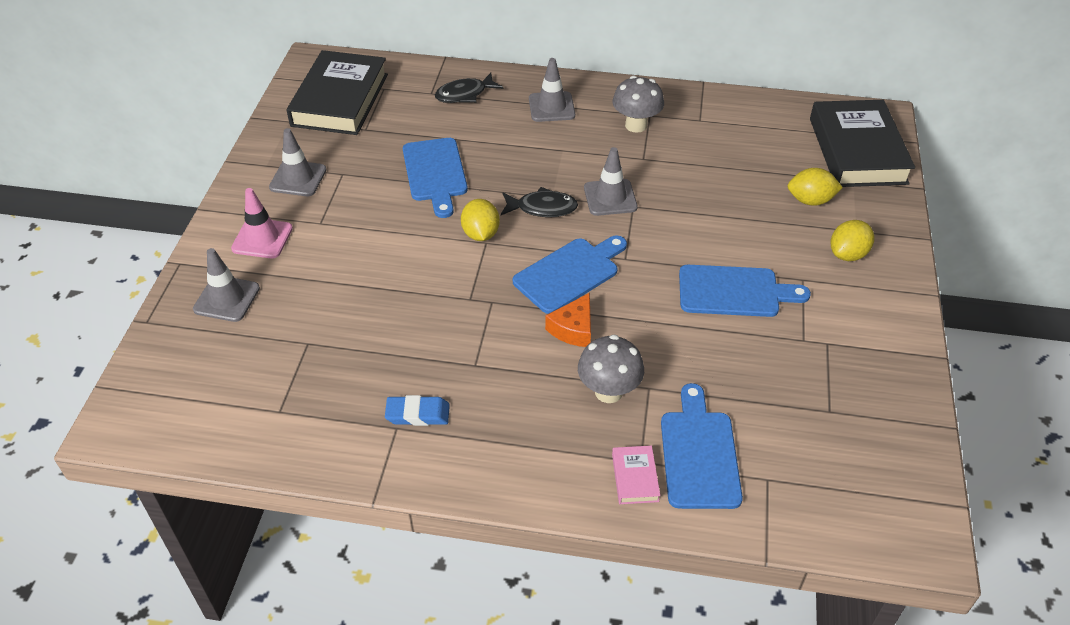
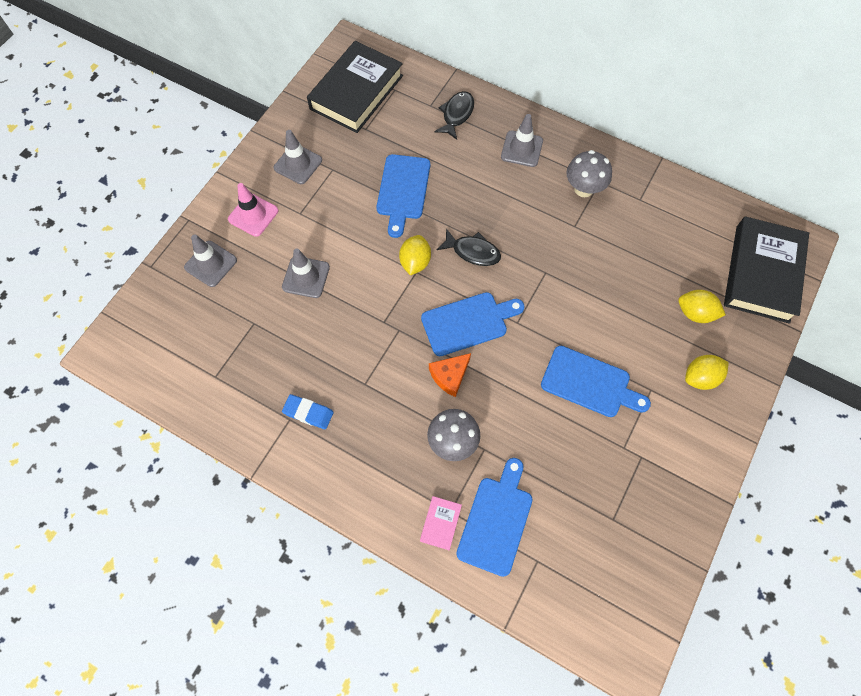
camera: 20 degrees right, 20 degrees up
black fish [435,73,503,103] -> black fish turned 120 degrees clockwise [434,91,474,140]
grey traffic cone [584,147,638,216] -> grey traffic cone moved to [282,248,330,298]

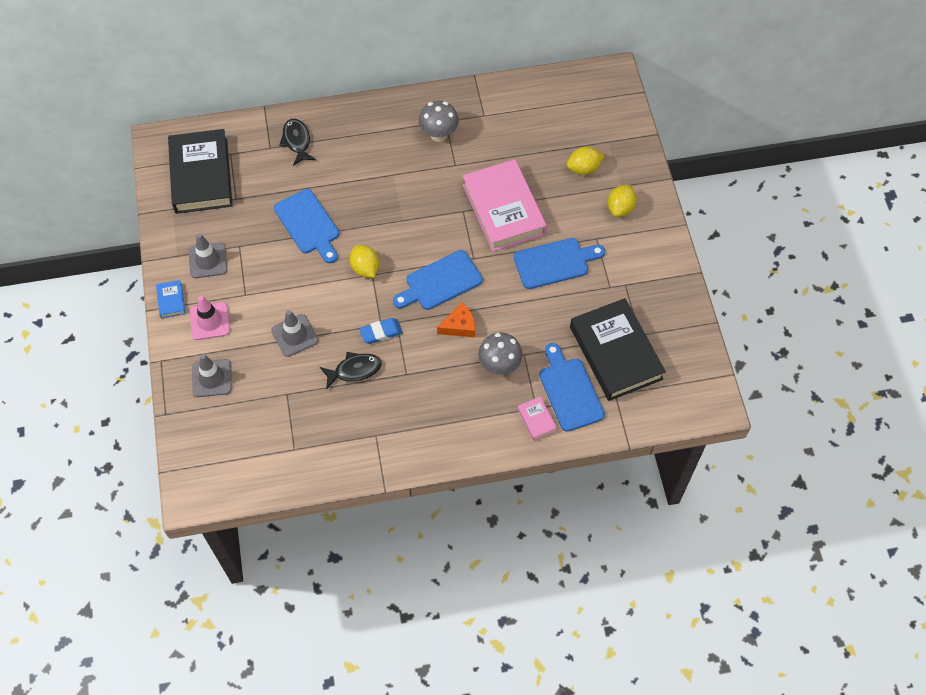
camera: 40 degrees left, 5 degrees down
blue eraser [282,394,334,429] -> blue eraser moved to [359,318,403,344]
blue cutting board [421,292,525,356] -> blue cutting board turned 150 degrees counterclockwise [393,250,483,310]
orange cheese [429,353,471,397] -> orange cheese turned 120 degrees counterclockwise [437,302,475,337]
black fish [436,229,501,266] -> black fish moved to [320,352,382,390]
grey traffic cone [501,114,543,167] -> none
black book [724,216,809,324] -> black book moved to [570,298,666,401]
none -> blue book [156,280,186,318]
none -> pink book [463,159,547,252]

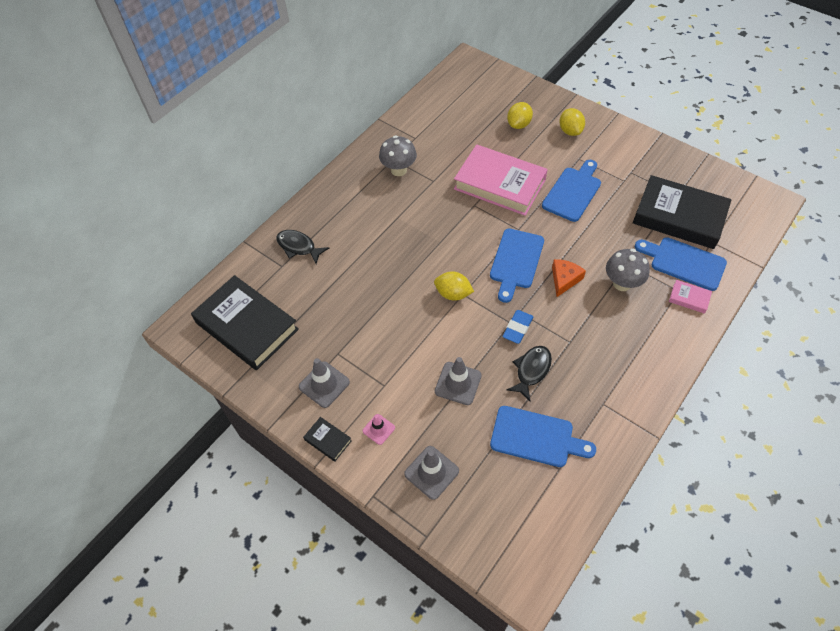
camera: 40 degrees left, 5 degrees down
blue book [156,280,186,318] -> black book [303,417,352,462]
pink traffic cone [190,296,230,340] -> pink traffic cone [363,414,395,445], size x0.62
blue cutting board [274,189,339,263] -> blue cutting board moved to [490,406,596,467]

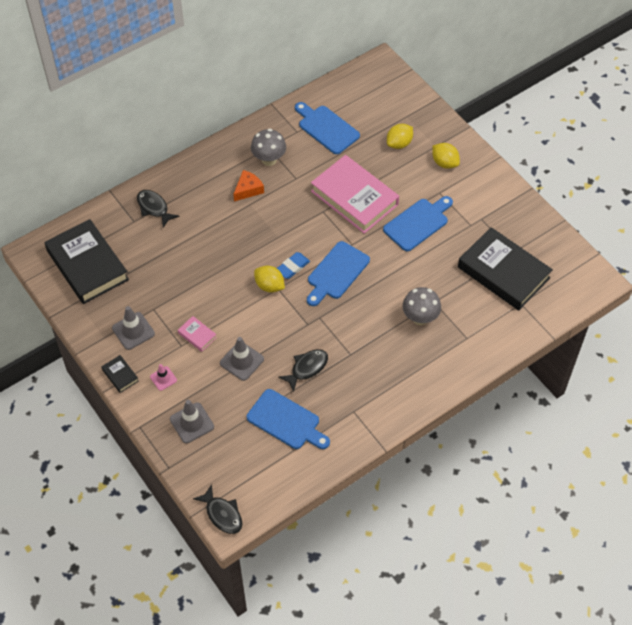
camera: 15 degrees right, 0 degrees up
blue eraser [503,310,533,344] -> blue eraser moved to [277,252,310,279]
orange cheese [552,259,586,297] -> orange cheese moved to [233,170,264,201]
yellow lemon [559,108,585,136] -> yellow lemon turned 45 degrees counterclockwise [432,143,460,169]
blue cutting board [635,237,727,291] -> blue cutting board moved to [295,102,360,154]
pink book [669,280,712,314] -> pink book moved to [178,316,217,352]
none -> black fish [193,484,243,534]

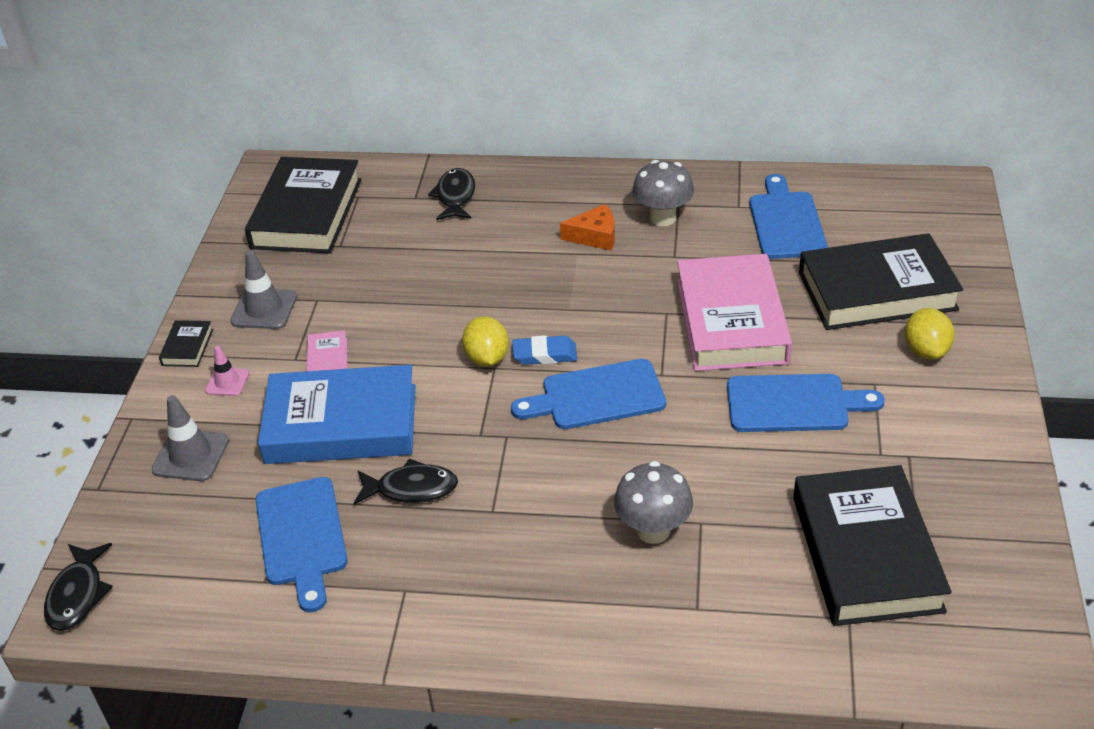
camera: 45 degrees right, 15 degrees down
grey traffic cone [220,337,264,381] -> blue book [258,365,415,464]
yellow lemon [387,124,413,149] -> black book [799,233,963,330]

